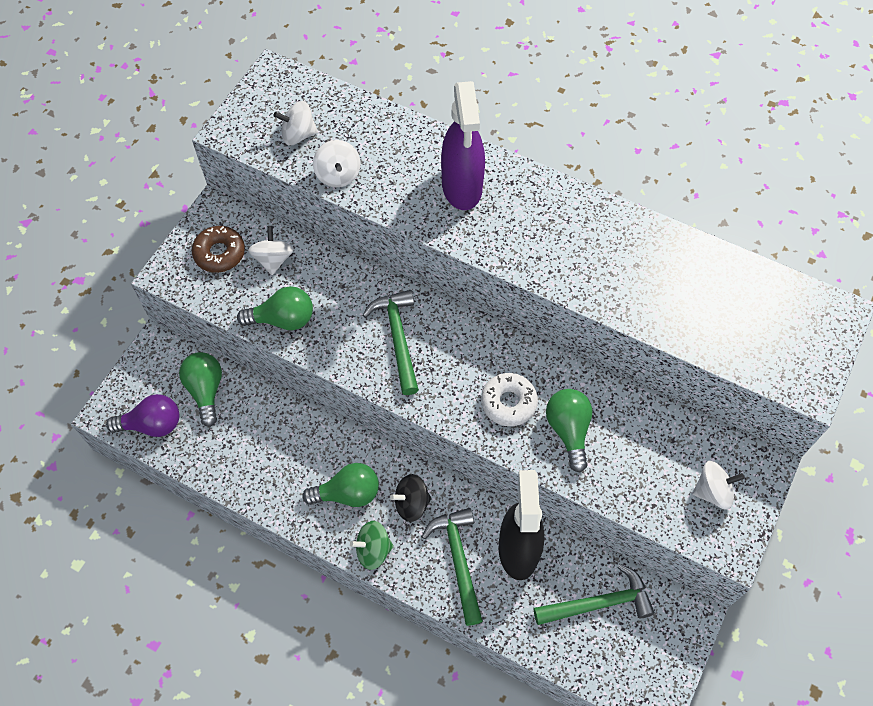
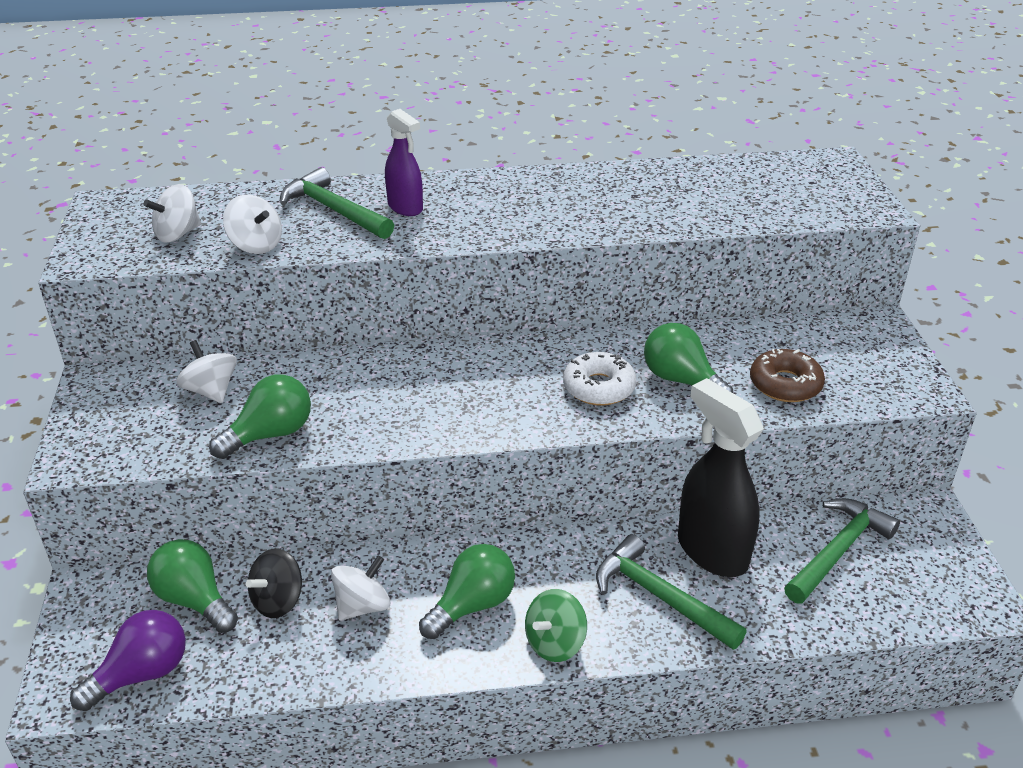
camera: 35 degrees left, 25 degrees down
brown donut [192,226,245,273] -> brown donut moved to [750,349,825,402]
green hammer [363,290,419,395] -> green hammer moved to [280,167,394,239]
black spinning top [390,474,431,522] -> black spinning top moved to [246,548,302,618]
purple spray bottle [441,81,485,210] -> purple spray bottle [385,109,423,216], size x0.58
white spinning top [693,461,744,510] -> white spinning top moved to [331,556,390,621]

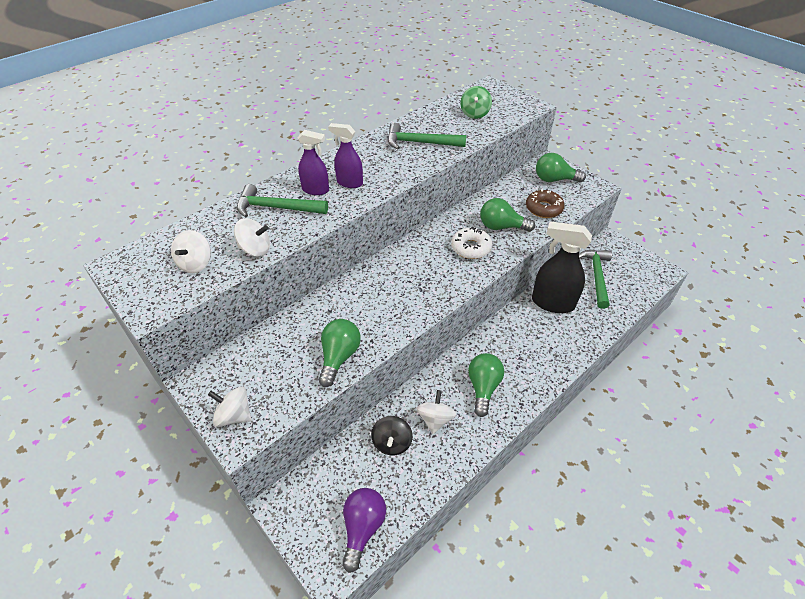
camera: 35 degrees left, 10 degrees up
green light bulb [147,539,238,633] -> green light bulb moved to [536,153,586,183]
white spinning top [176,340,237,403] -> white spinning top moved to [208,387,251,427]
green spinning top [525,589,587,662] -> green spinning top moved to [460,86,492,119]
green hammer [596,534,747,650] -> green hammer moved to [388,123,466,149]
none -> purple spray bottle [328,123,363,188]

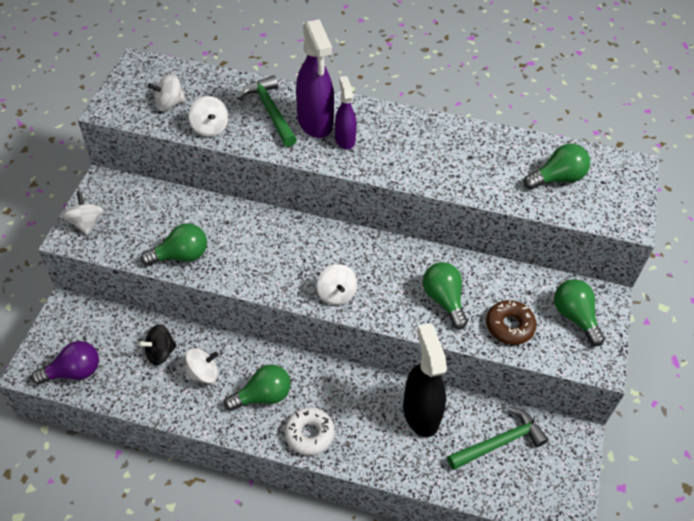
camera: 55 degrees right, 5 degrees up
purple spray bottle [298,130,329,195] -> purple spray bottle [296,19,334,138], size x1.71
green hammer [388,123,466,149] -> none
white donut [451,227,492,259] -> white donut moved to [285,407,335,455]
green spinning top [460,86,492,119] -> green light bulb [524,144,590,190]
none -> white spinning top [316,264,357,305]

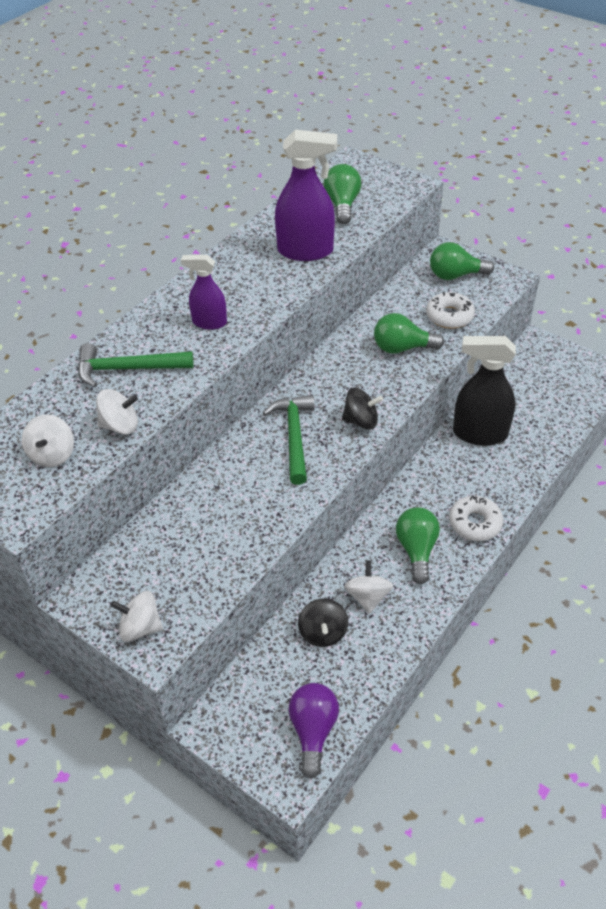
camera: 65 degrees left, 5 degrees down
green light bulb [141,223,207,265] -> none
purple spray bottle [296,19,334,138] -> purple spray bottle moved to [275,130,337,261]
white spinning top [316,264,357,305] -> black spinning top [342,388,383,430]
green hammer [447,407,548,470] -> green hammer moved to [263,395,315,485]
brown donut [486,300,537,345] -> white donut [426,291,475,329]

